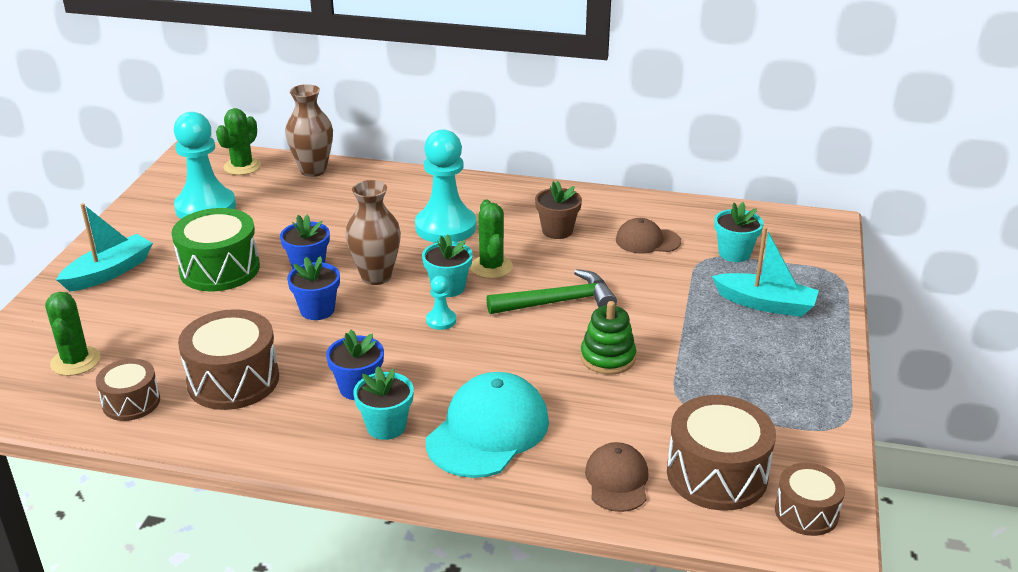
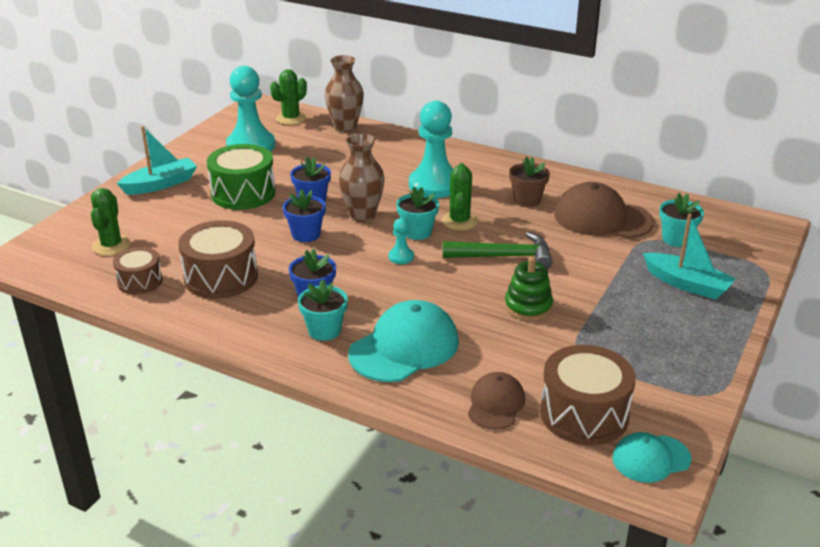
camera: 15 degrees right, 0 degrees up
brown cap [616,218,681,254] -> brown cap [554,182,654,239], size x1.72
brown drum [775,463,845,536] -> turquoise cap [613,432,692,483]

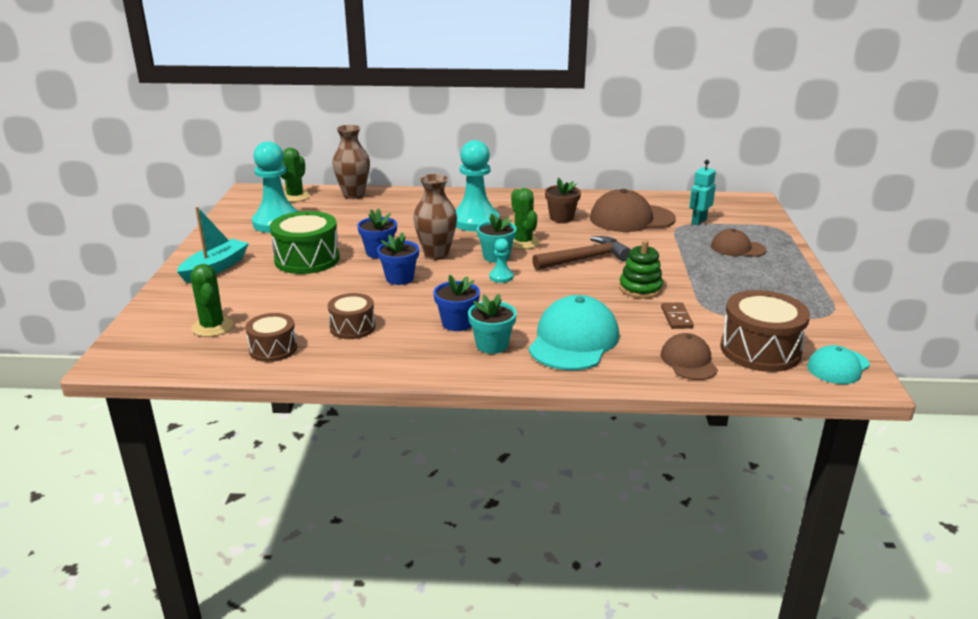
camera: 25 degrees left, 5 degrees down
brown drum [178,220,258,299] -> brown drum [328,293,375,339], size x0.60
green hammer [443,232,553,269] -> brown hammer [532,236,631,270]
turquoise boat [643,213,736,300] -> brown cap [711,229,766,257]
turquoise flower pot [659,193,704,247] -> turquoise robot [689,160,716,225]
none -> brown domino [661,302,694,329]

